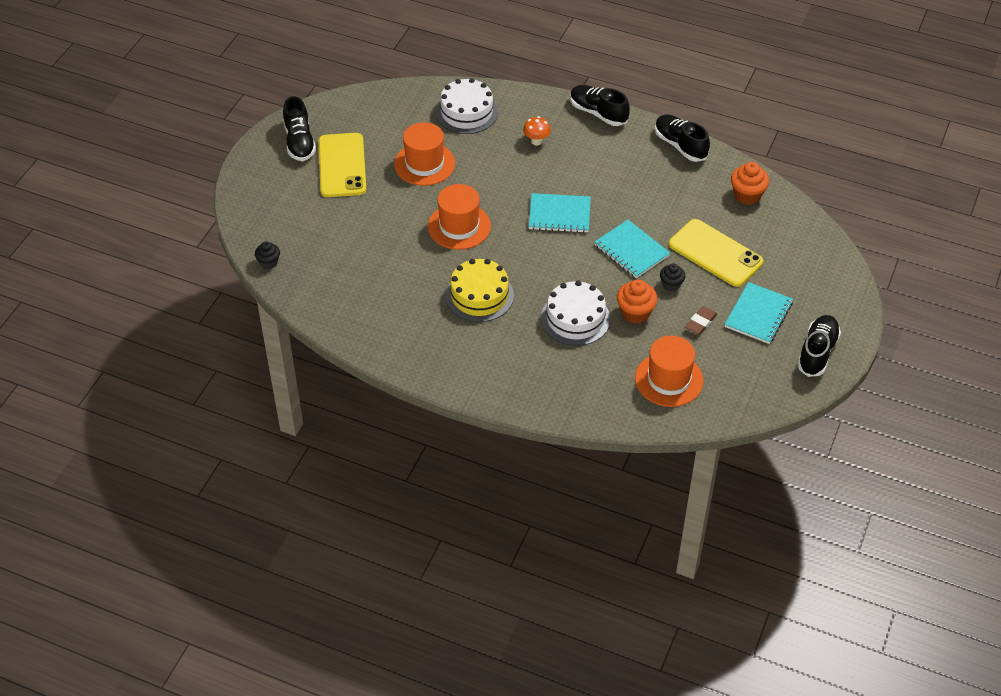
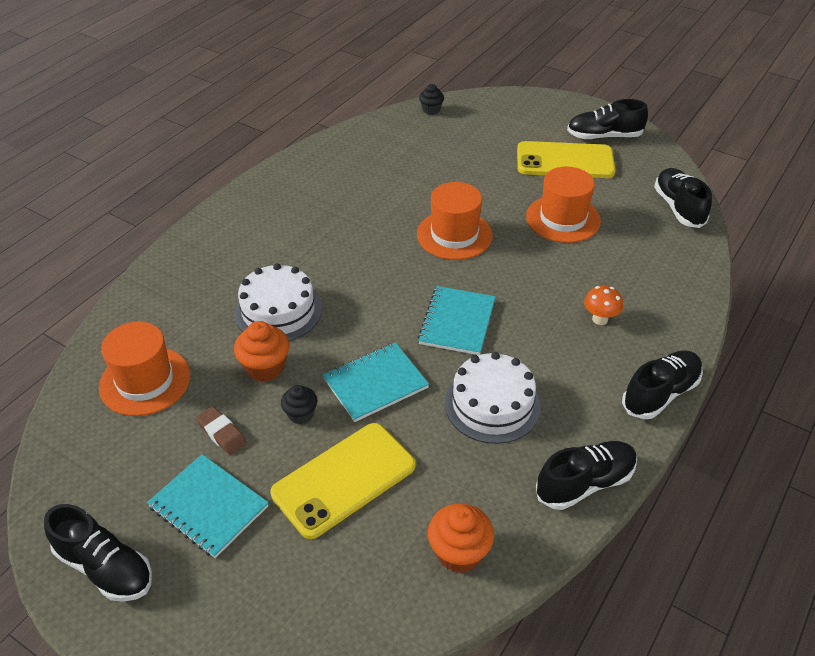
camera: 100 degrees right, 5 degrees down
white cake [436,78,498,134] -> white cake moved to [445,352,541,444]
yellow cake [445,259,514,322] -> none
none -> black shoe [654,168,712,228]

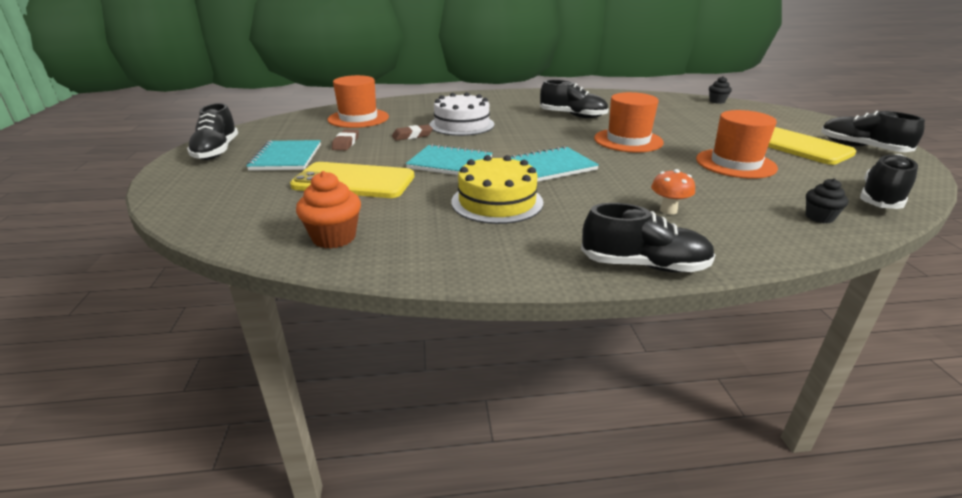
camera: 50 degrees right, 15 degrees down
orange cupcake [234,321,290,382] -> brown eraser [392,125,433,141]
black cupcake [281,385,317,424] -> black cupcake moved to [806,178,849,223]
white cake [445,352,541,444] -> yellow cake [451,155,543,224]
black shoe [536,441,637,510] -> black shoe moved to [540,80,609,118]

